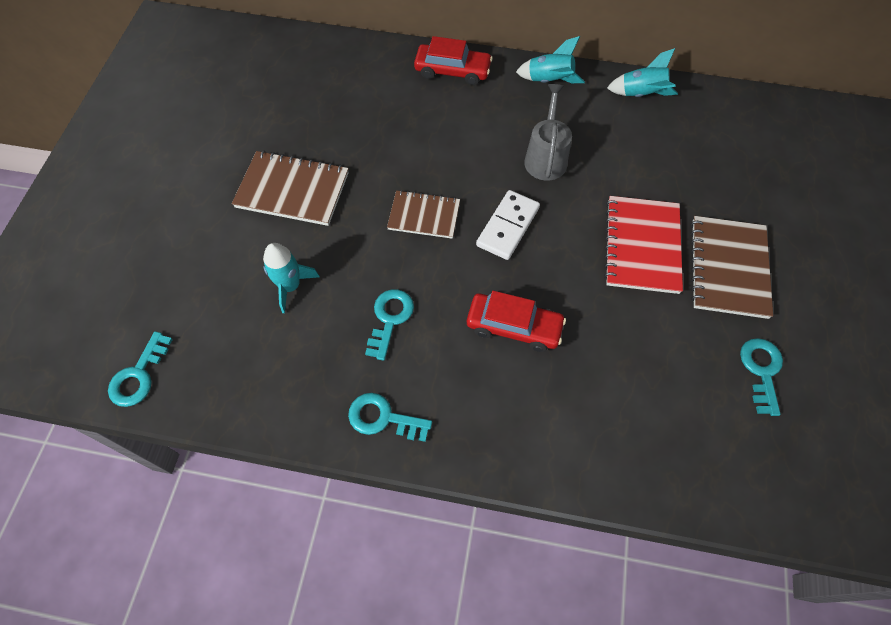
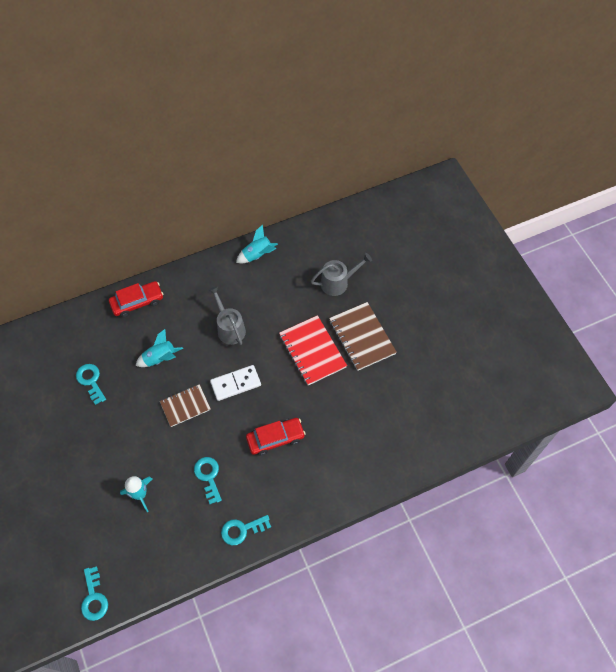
camera: 35 degrees left, 0 degrees up
brown notebook [232,150,349,226] -> none
white domino [476,190,540,260] -> white domino turned 75 degrees clockwise [210,365,261,401]
turquoise rocket [516,36,585,83] -> turquoise rocket moved to [135,329,183,367]
turquoise key [740,338,783,416] -> turquoise key moved to [76,364,106,405]
none -> grey watering can [311,253,372,296]

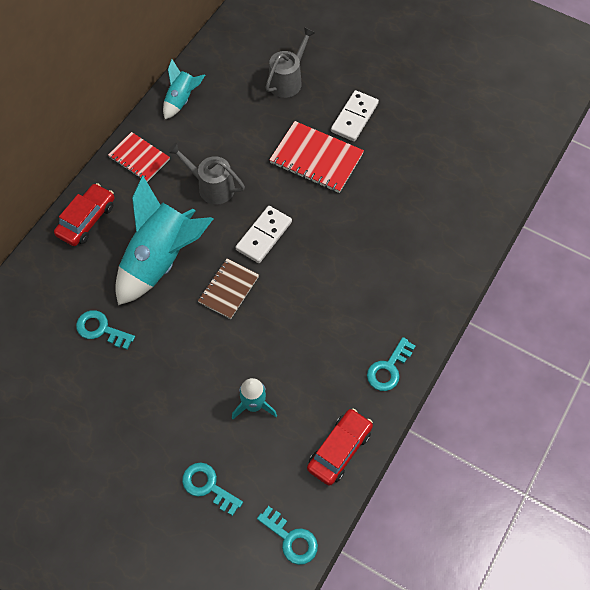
camera: 35 degrees left, 0 degrees up
turquoise rocket [135,329,183,367] -> turquoise rocket [115,175,213,305], size x1.96
turquoise key [194,457,222,504] -> turquoise key moved to [182,462,243,516]
red car [246,418,305,456] -> red car moved to [307,408,373,486]
brown notebook [329,302,397,371] -> white domino [331,90,379,142]
none -> red notebook [108,132,170,182]

